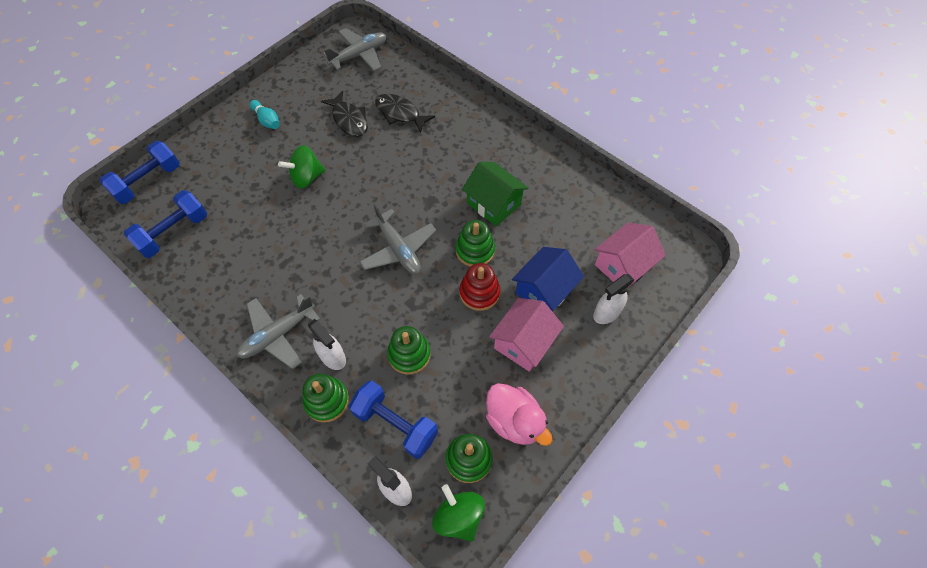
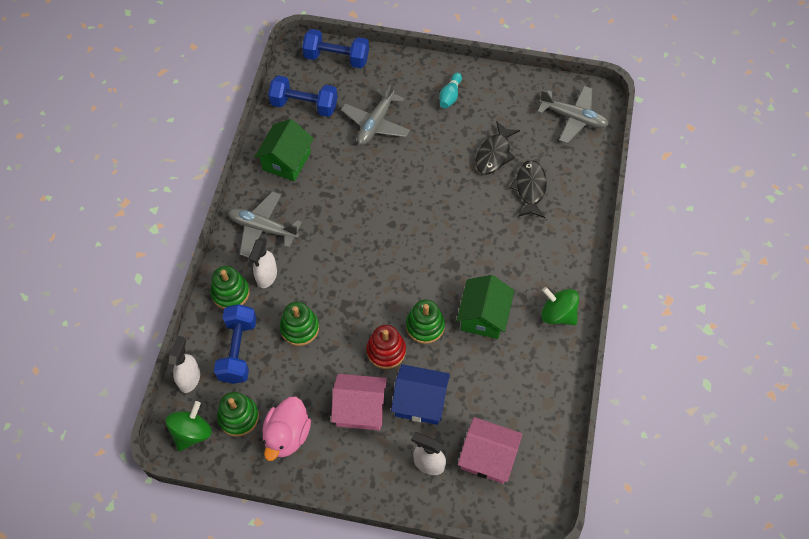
camera: 60 degrees right, 0 degrees up
green spinning top [278,145,325,189] -> green spinning top moved to [541,287,579,325]
grey plane [360,204,437,274] -> grey plane moved to [341,81,410,145]
none -> green house [255,119,314,181]

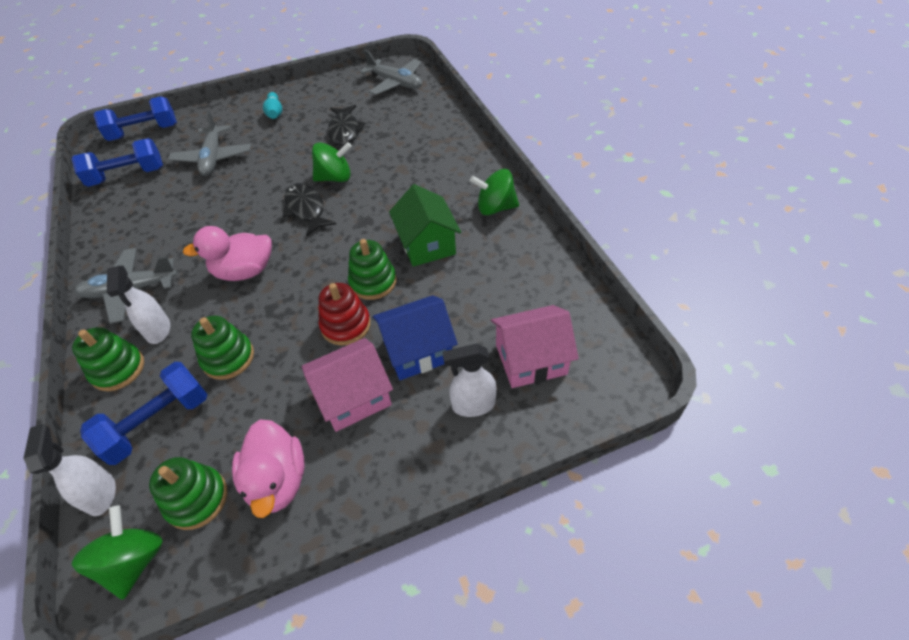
camera: 30 degrees left, 10 degrees down
blue dumbbell [214,304,257,384] -> blue dumbbell turned 75 degrees clockwise [80,362,207,465]
green house [255,119,314,181] -> none
black fish [510,160,547,218] -> black fish moved to [283,183,336,237]
grey plane [537,86,608,143] -> grey plane turned 45 degrees clockwise [360,50,422,95]
none -> pink duck [183,226,272,281]
none -> green spinning top [312,142,352,182]

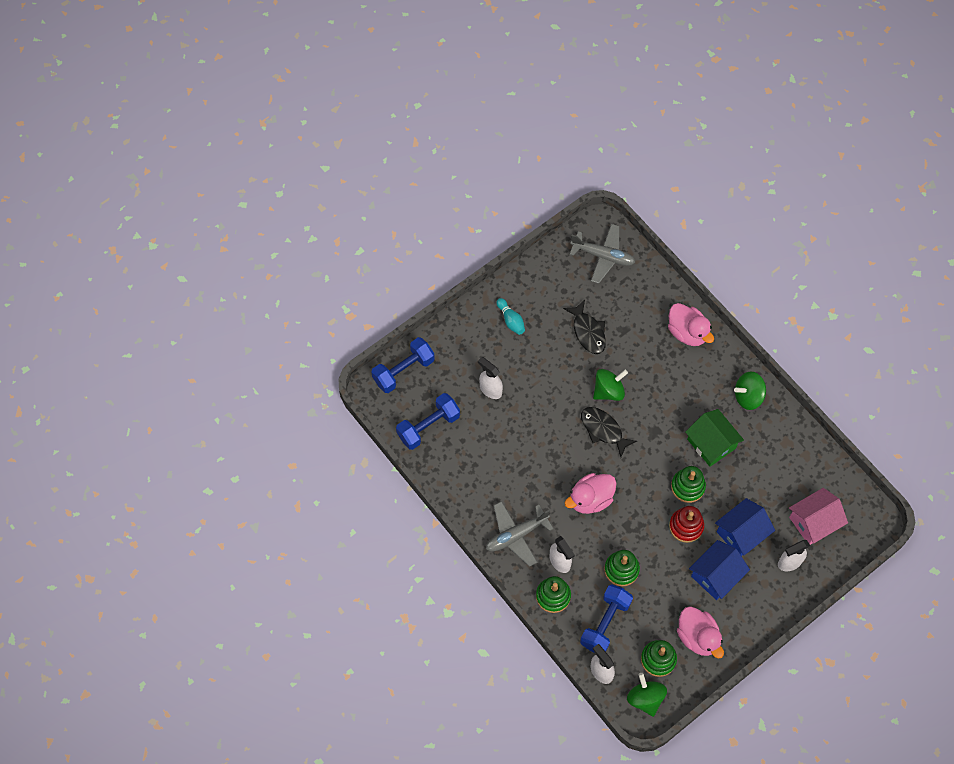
camera: 20 degrees left, 15 degrees up
grey plane [168,111,251,176] -> white spray bottle [478,357,503,399]
pink house [301,338,393,432] -> blue house [689,540,750,600]
none -> pink duck [668,303,714,346]

